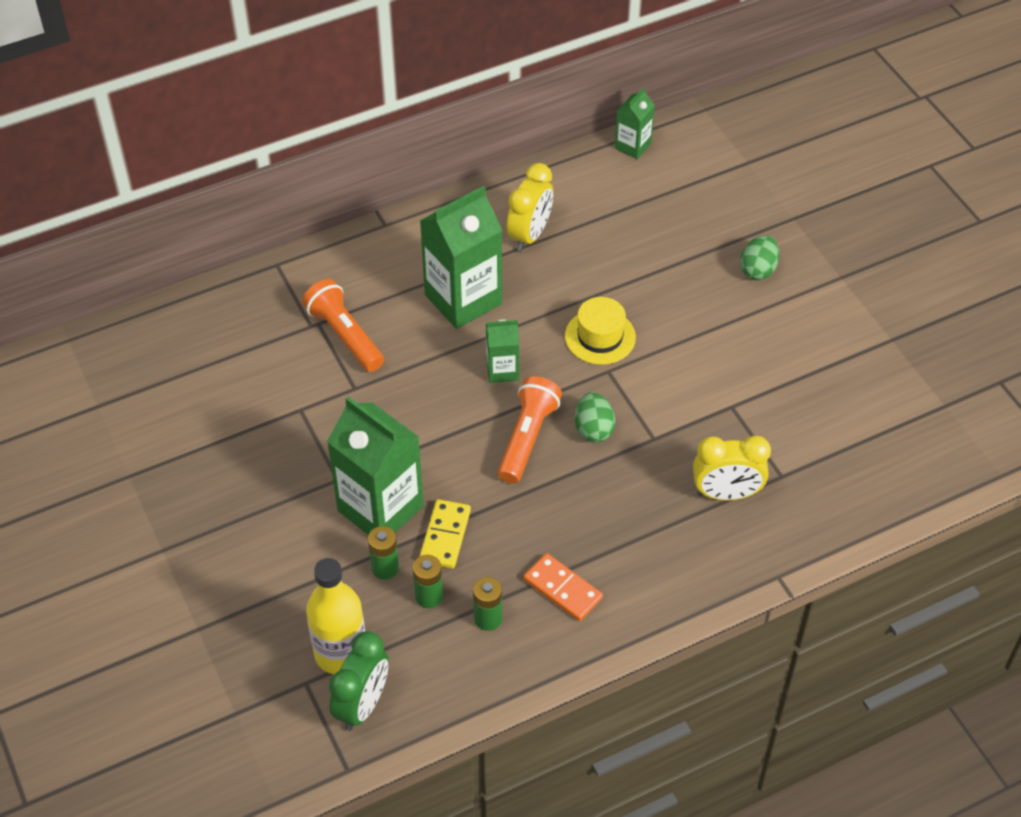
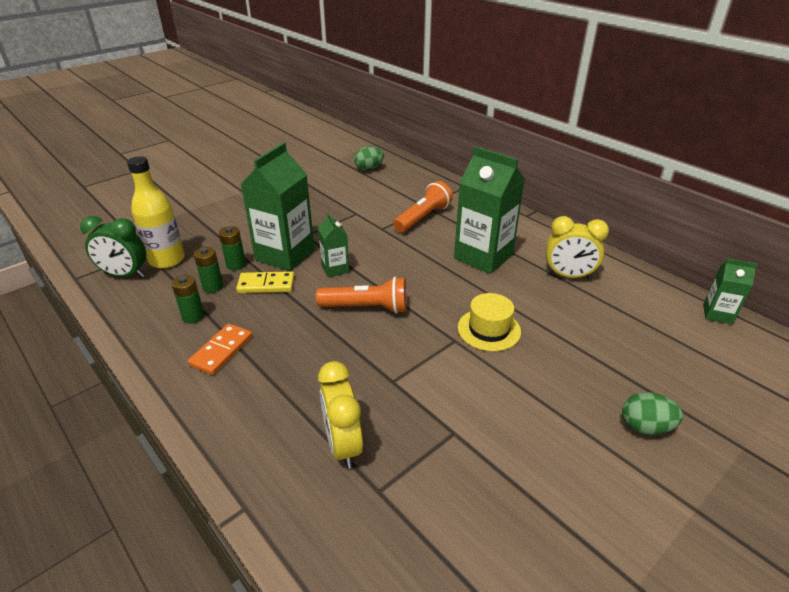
camera: 75 degrees right, 15 degrees down
green carton [486,319,519,383] -> green carton moved to [318,213,349,277]
green egg [575,392,615,443] -> green egg moved to [354,146,384,170]

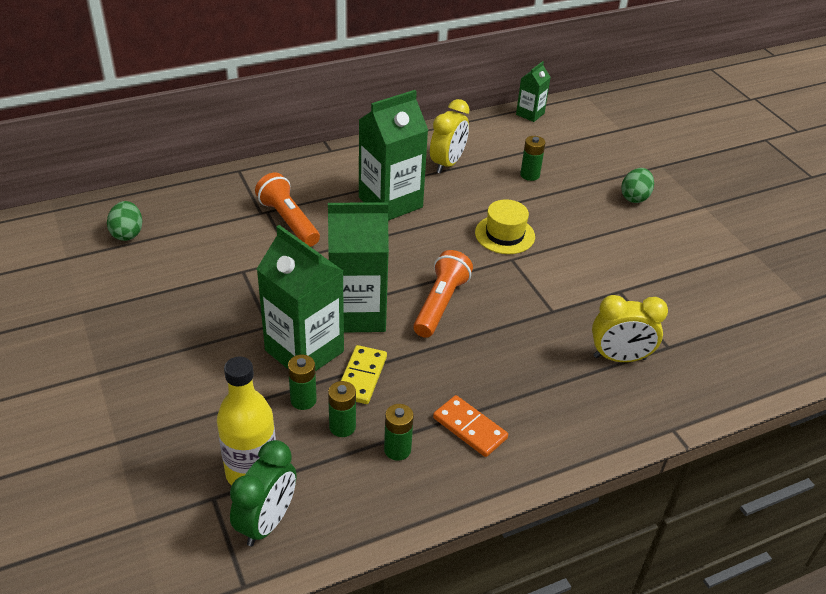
camera: 75 degrees left, 5 degrees up
green carton [318,213,349,277] -> green carton [328,202,389,333], size x1.95
none -> green battery [520,136,545,181]

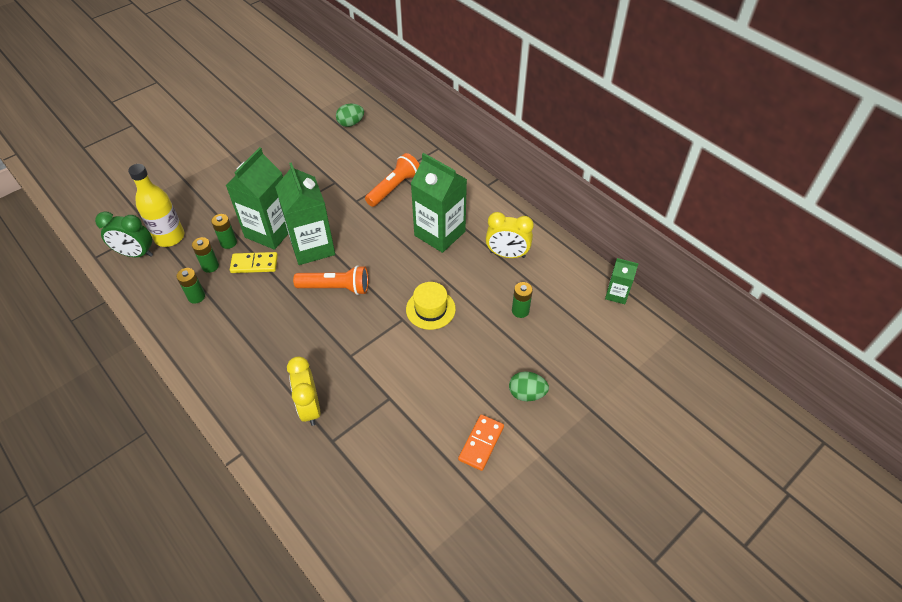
camera: 75 degrees right, 10 degrees up
orange domino [433,395,508,457] -> orange domino moved to [458,415,504,471]

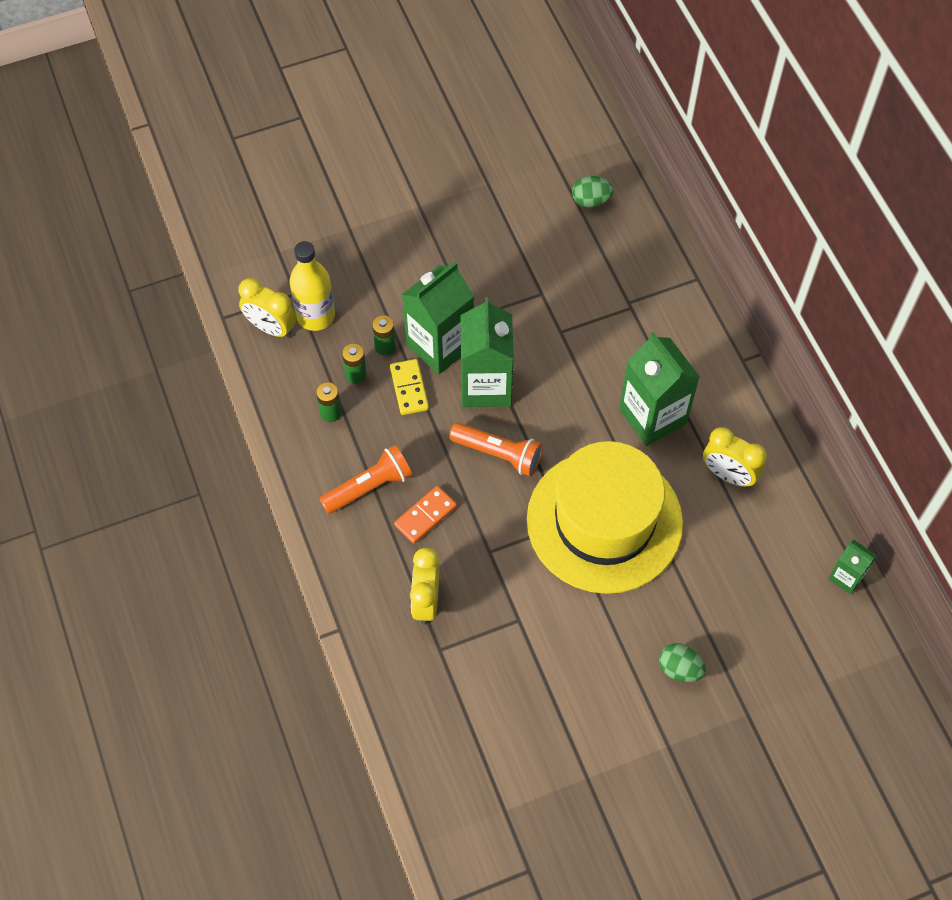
camera: 20 degrees right, 10 degrees up
green clock [95,211,153,257] -> yellow clock [239,278,297,338]
yellow domino [230,252,278,273] -> yellow domino turned 60 degrees clockwise [390,359,429,415]
orange flashlight [365,153,420,207] -> orange flashlight moved to [319,445,412,514]
yellow hat [406,282,456,330] -> yellow hat [527,441,683,594], size x2.45
orange domino [458,415,504,471] -> orange domino moved to [394,486,457,544]
green battery [512,282,533,318] -> none

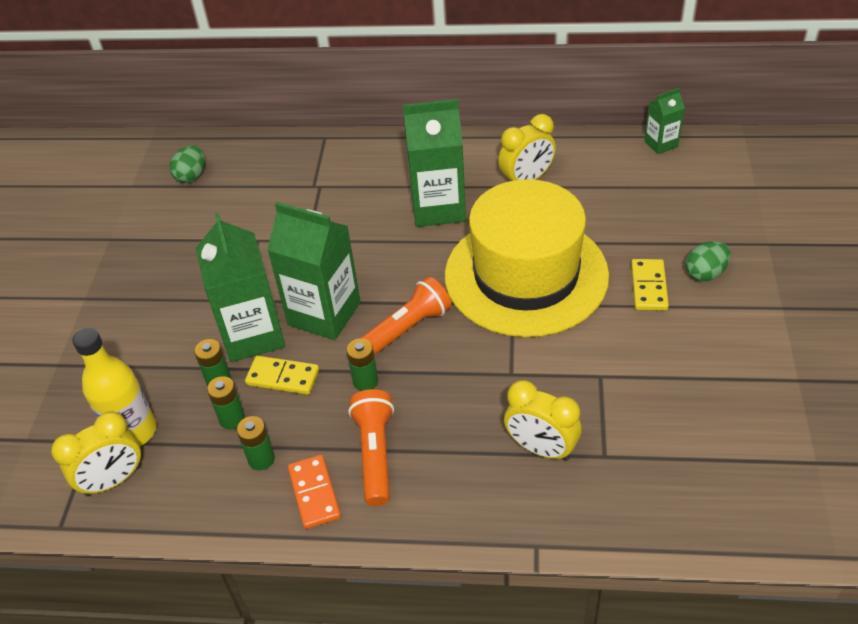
camera: 60 degrees left, 15 degrees down
orange domino [394,486,457,544] -> orange domino moved to [288,455,341,529]
none -> green battery [347,339,378,391]
none -> yellow domino [631,259,669,310]

